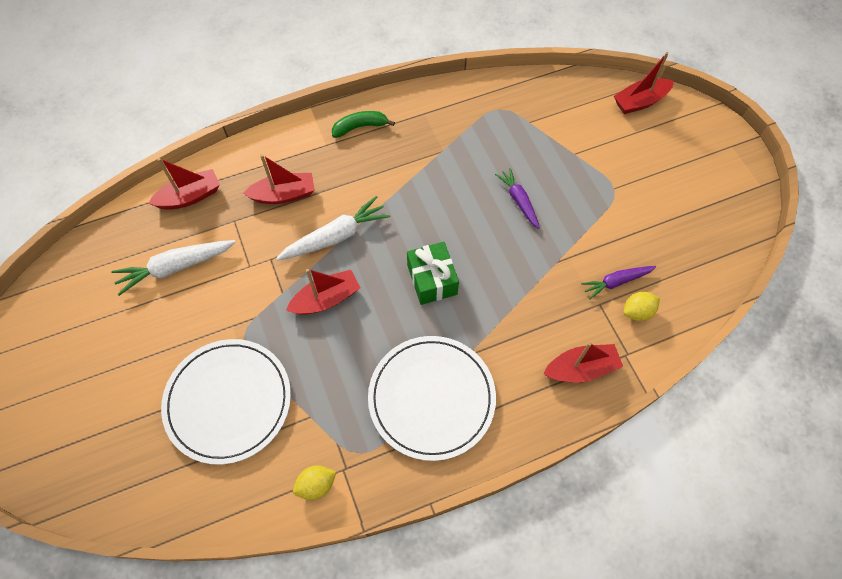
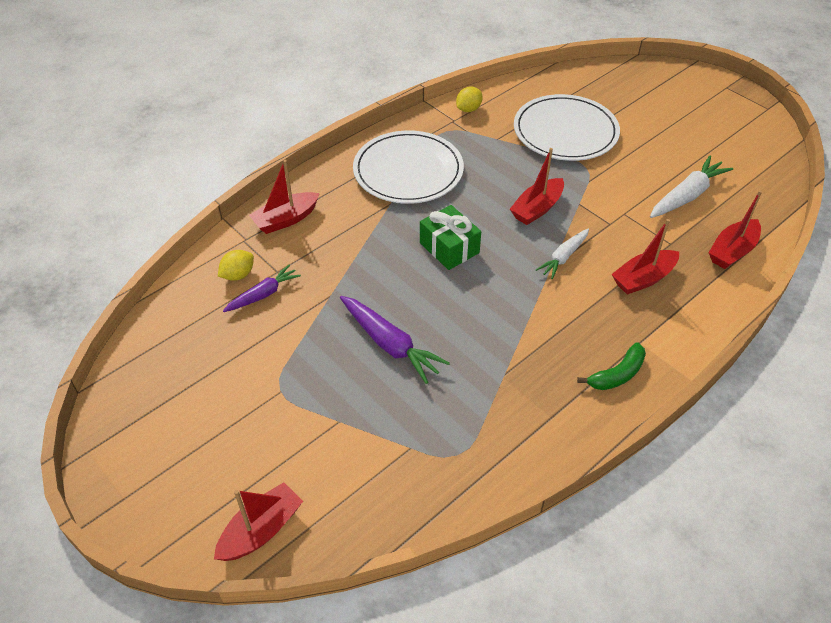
camera: 160 degrees right, 15 degrees down
white carrot [276,196,390,261] -> white carrot [536,228,589,279], size x0.64
purple carrot [495,168,540,229] -> purple carrot [340,296,450,384], size x1.55

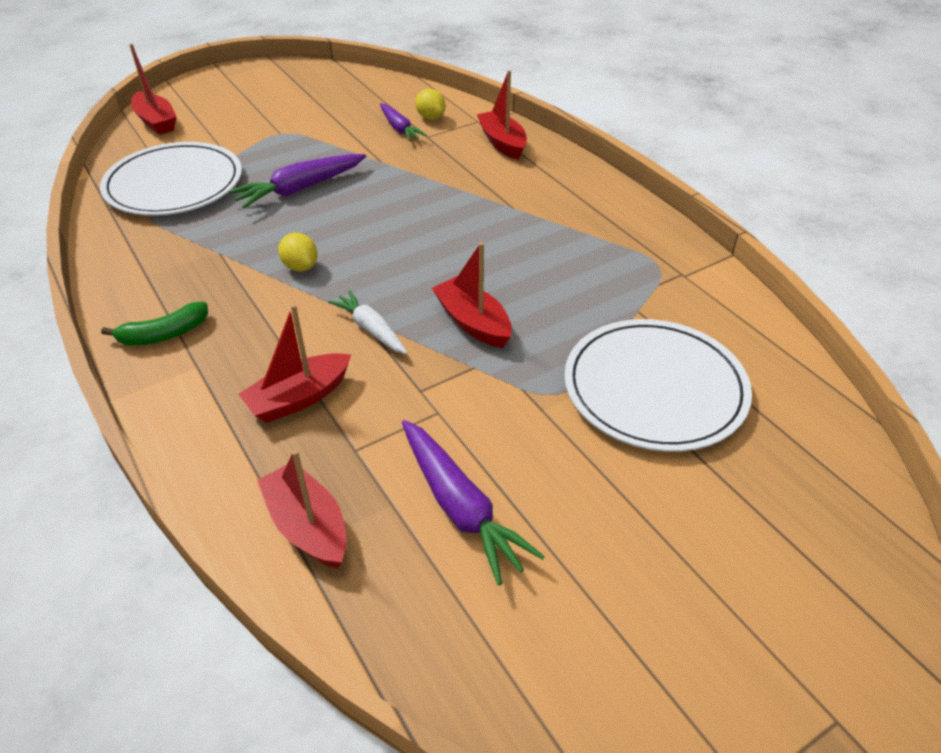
camera: 100 degrees right, 5 degrees down
white plate [353,130,464,204] -> white plate moved to [100,142,242,216]
green gift [420,205,481,270] -> none
yellow lemon [456,87,483,112] -> yellow lemon moved to [278,233,318,271]
green banana [577,342,646,390] -> green banana turned 90 degrees counterclockwise [101,302,208,346]
red boat [611,219,679,295] -> red boat turned 105 degrees counterclockwise [238,304,351,423]
white carrot [650,156,733,218] -> purple carrot [402,420,545,585]

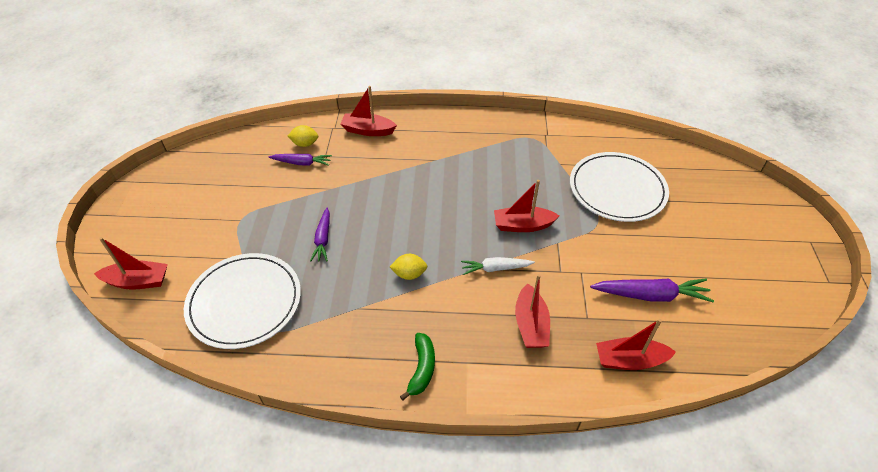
camera: 55 degrees left, 5 degrees up
purple carrot [228,154,366,208] -> purple carrot [310,208,330,262], size x0.64

